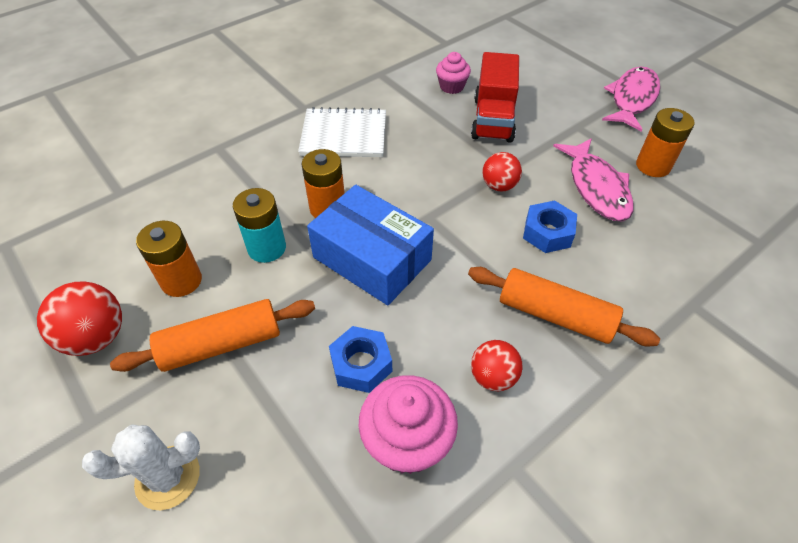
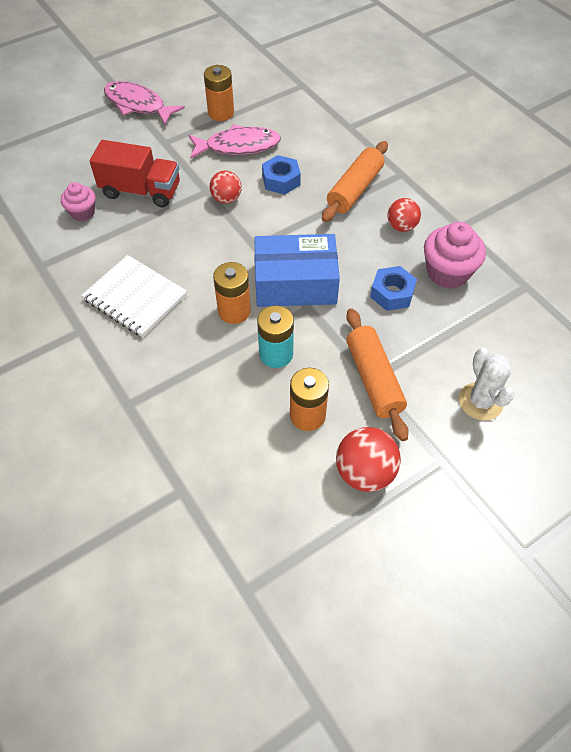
camera: 85 degrees left, 5 degrees up
white notebook [298,107,386,157] -> white notebook turned 60 degrees counterclockwise [81,255,187,337]
blue box [307,185,434,305] -> blue box turned 45 degrees clockwise [254,234,340,307]

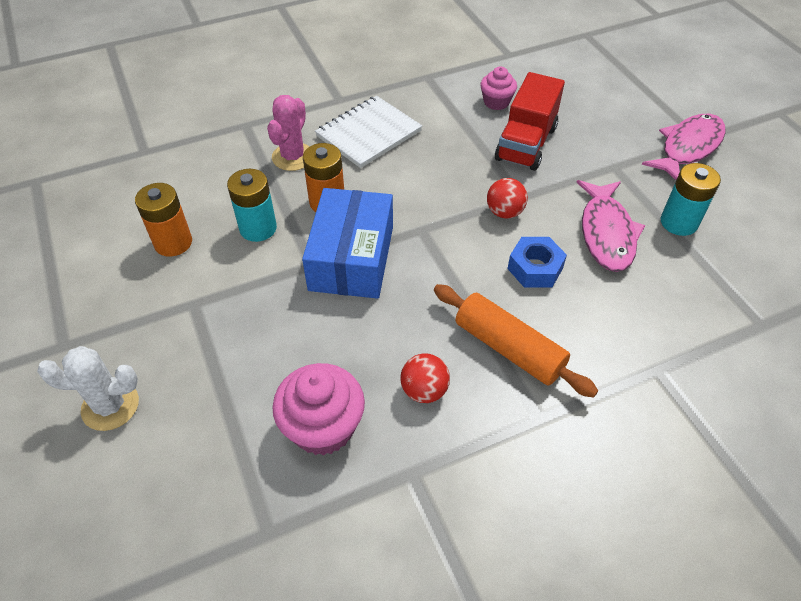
camera: 100 degrees right, 5 degrees down
orange battery [204,65,234,121] -> turquoise battery [661,163,721,236]
red ball [336,427,401,492] -> none
orange rolling pin [346,308,409,441] -> none
blue nut [370,266,417,311] -> none
none -> pink cactus [267,95,310,171]

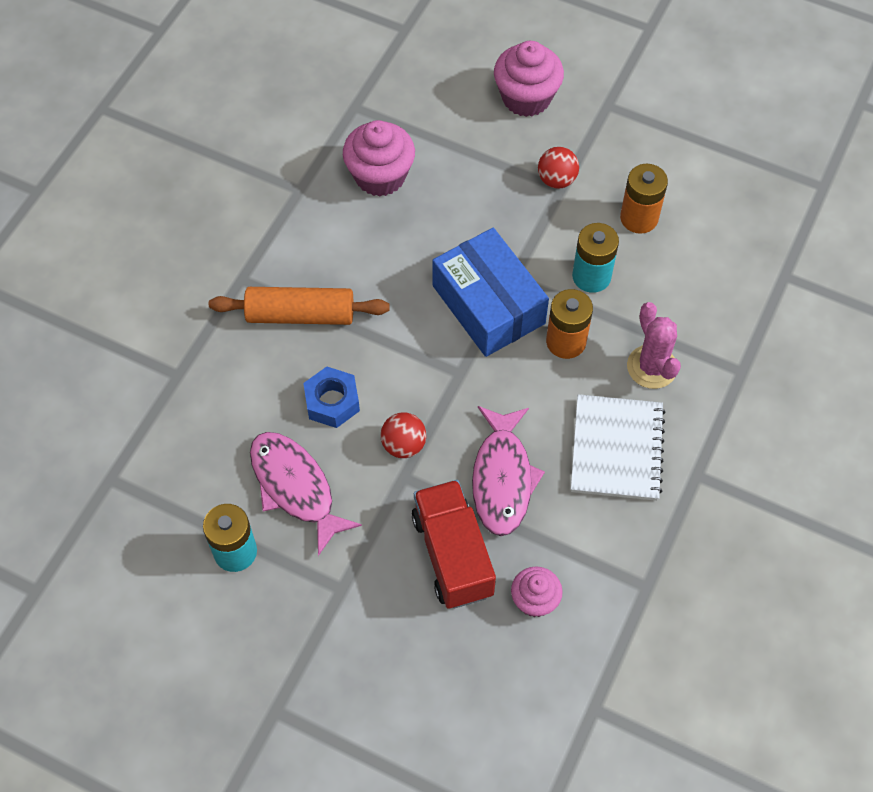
camera: 140 degrees right, 10 degrees up
white cactus [37,346,139,431] -> pink cupcake [494,41,564,117]
red ball [400,354,450,403] -> red ball moved to [538,147,579,189]
pink fish [642,114,725,180] -> pink fish moved to [472,406,545,536]

